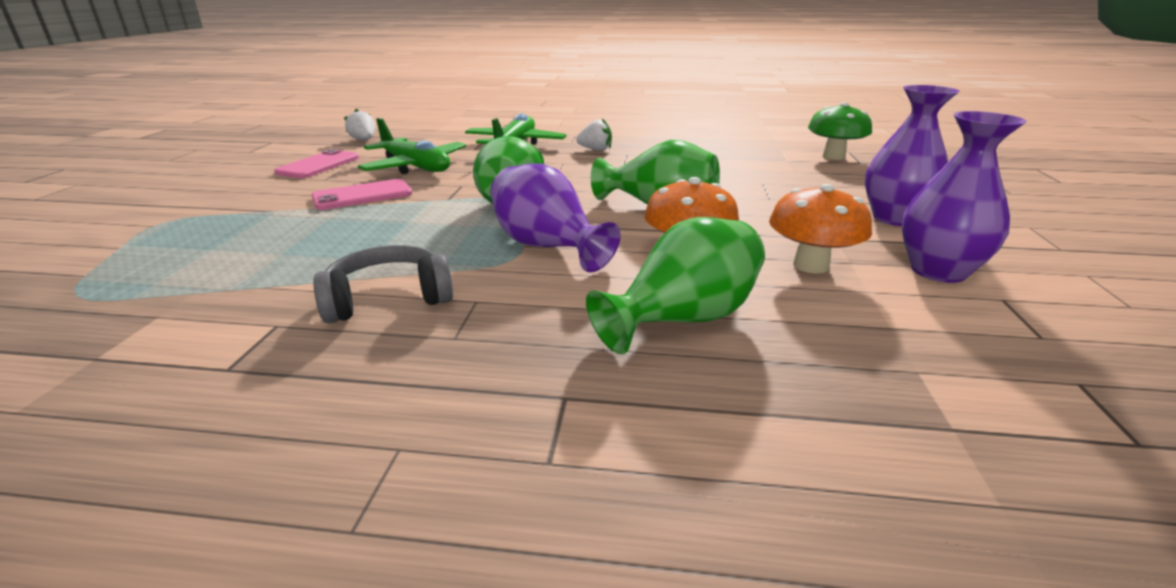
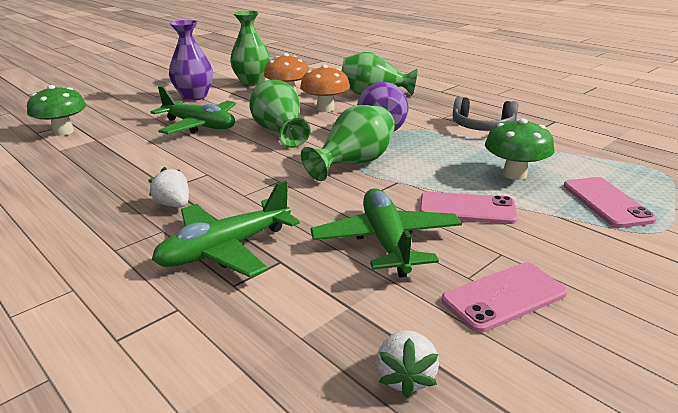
camera: 140 degrees left, 0 degrees up
purple vase [902,111,1027,283] -> green vase [230,11,271,86]
none -> green plane [151,86,236,134]
none -> green mushroom [485,118,555,180]
none -> pink phone [564,177,657,228]

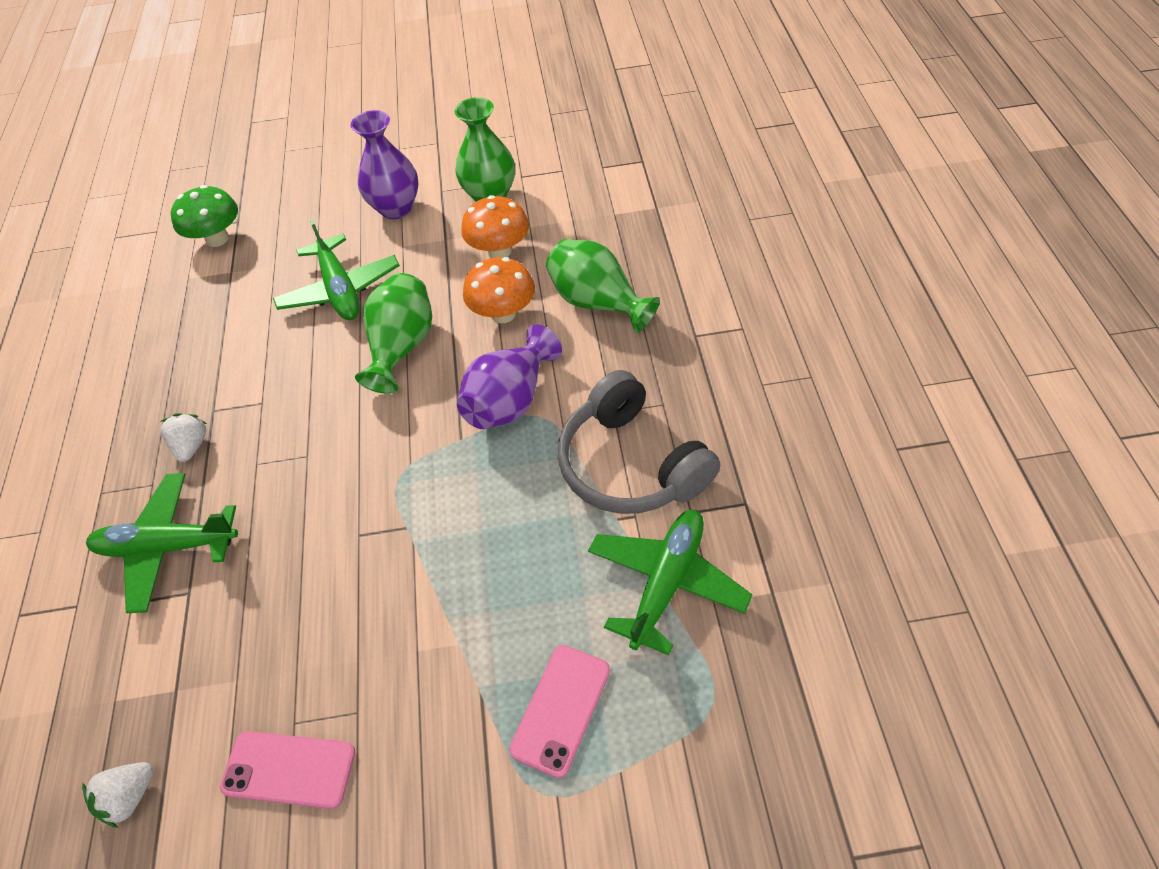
camera: 40 degrees right, 25 degrees up
green vase [301,105,395,181] -> none
green plane [310,188,462,278] -> green plane moved to [588,510,753,655]
pink phone [420,192,518,224] -> none
grey headphones [453,97,519,131] -> grey headphones [558,370,720,514], size x1.54
green mushroom [485,118,555,180] -> none

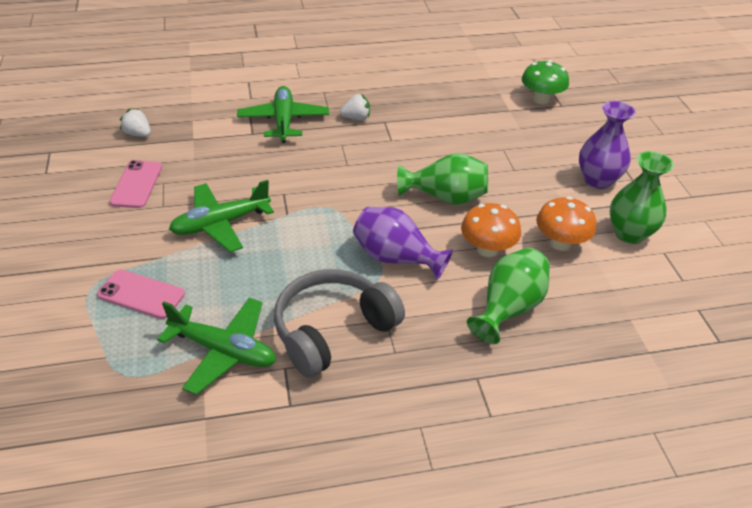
camera: 80 degrees right, 10 degrees down
green plane [273,219,400,320] -> green plane moved to [169,180,274,252]

